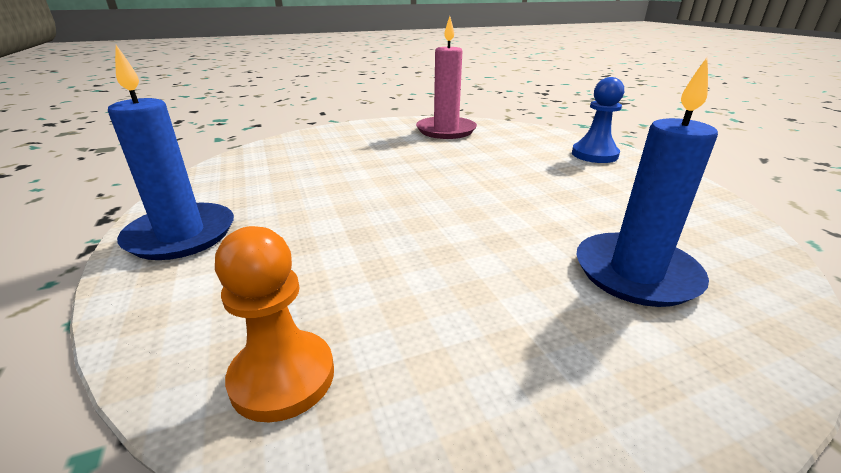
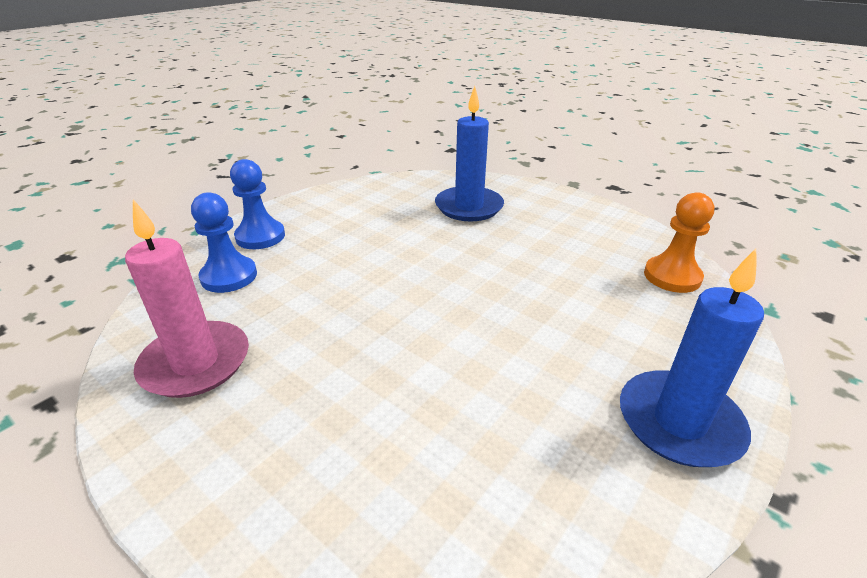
camera: 120 degrees left, 5 degrees up
none -> blue pawn [191,192,257,293]

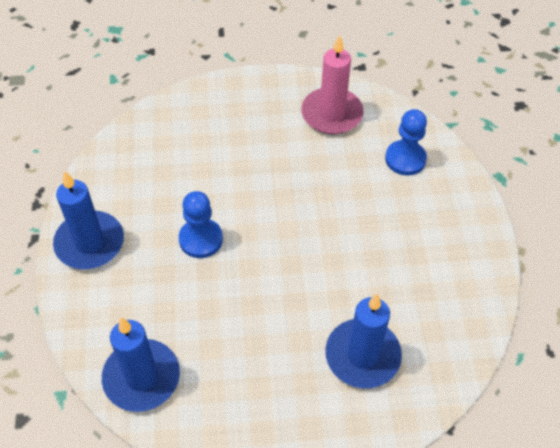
camera: 135 degrees right, 20 degrees up
blue pawn [230,159,285,249] -> blue pawn moved to [179,191,223,258]
orange pawn [644,192,714,293] -> blue candle [102,317,180,412]

